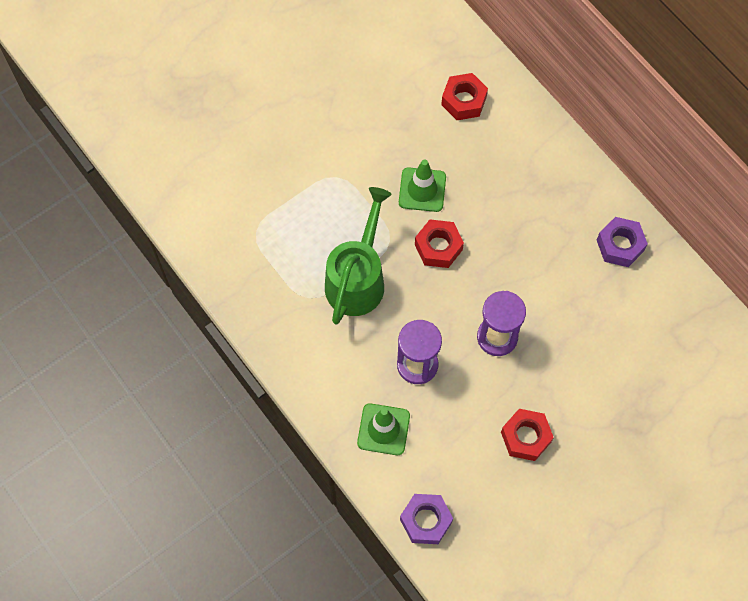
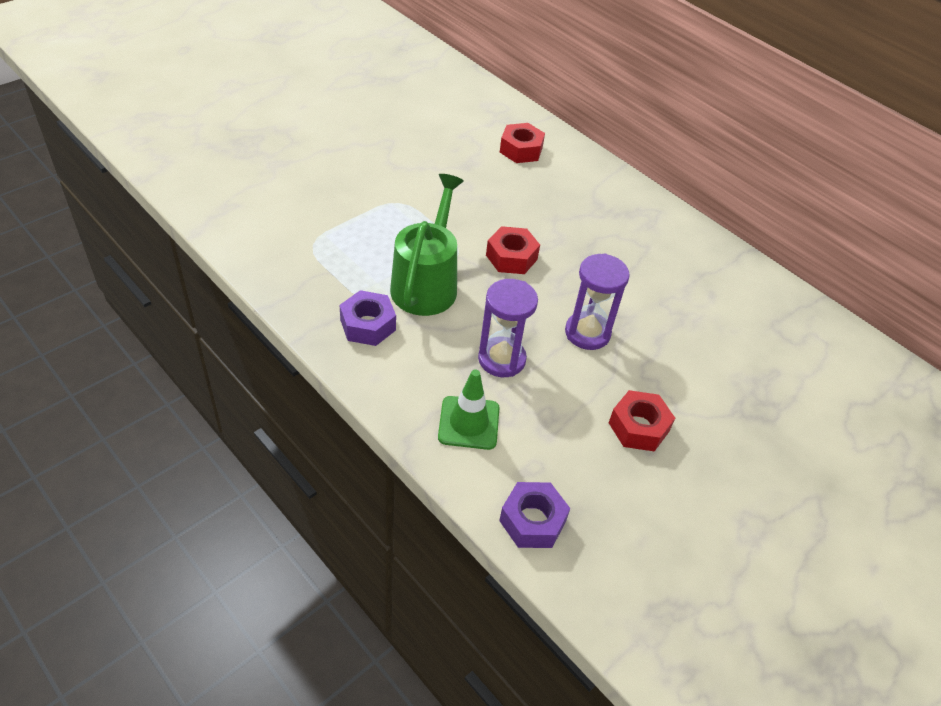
camera: 10 degrees left, 20 degrees down
green traffic cone [399,159,446,212] -> none
purple nut [597,217,648,267] -> purple nut moved to [340,290,396,346]

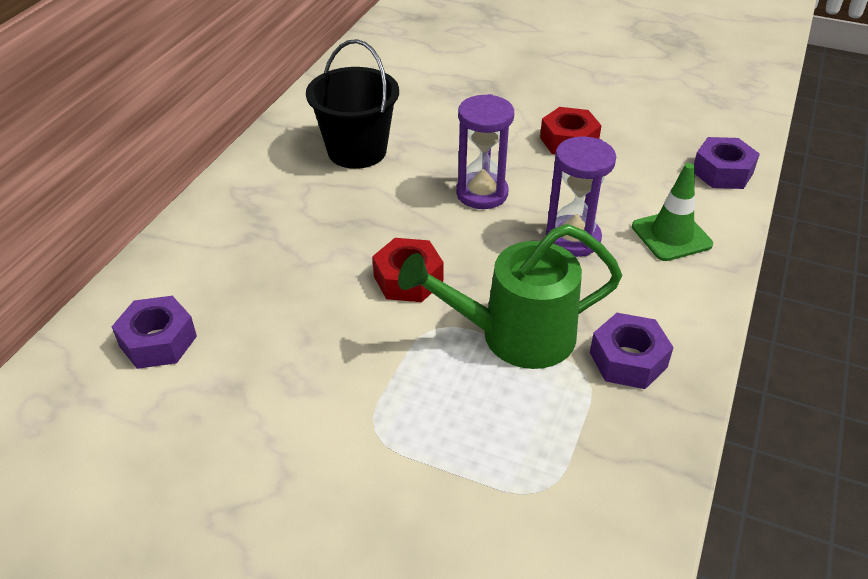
camera: 110 degrees left, 5 degrees down
red nut [500,123,545,163] -> purple nut [112,296,197,369]
none -> black bucket [306,39,399,169]

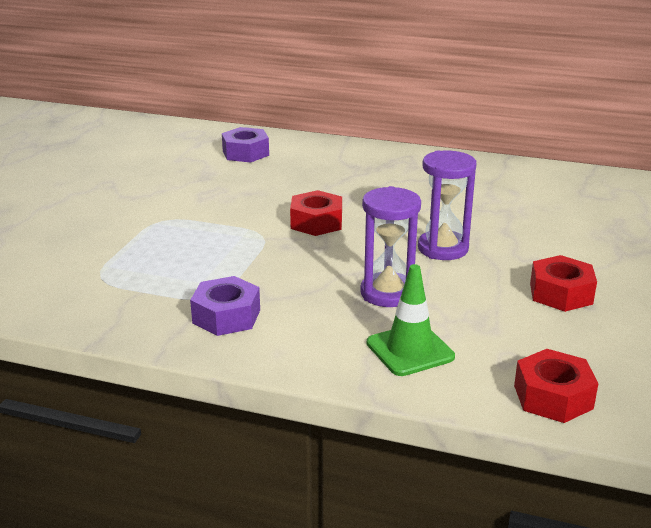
camera: 85 degrees right, 15 degrees down
black bucket [306,39,399,169] -> none
green watering can [398,224,622,369] -> none
purple nut [694,137,760,189] -> red nut [514,349,598,423]

